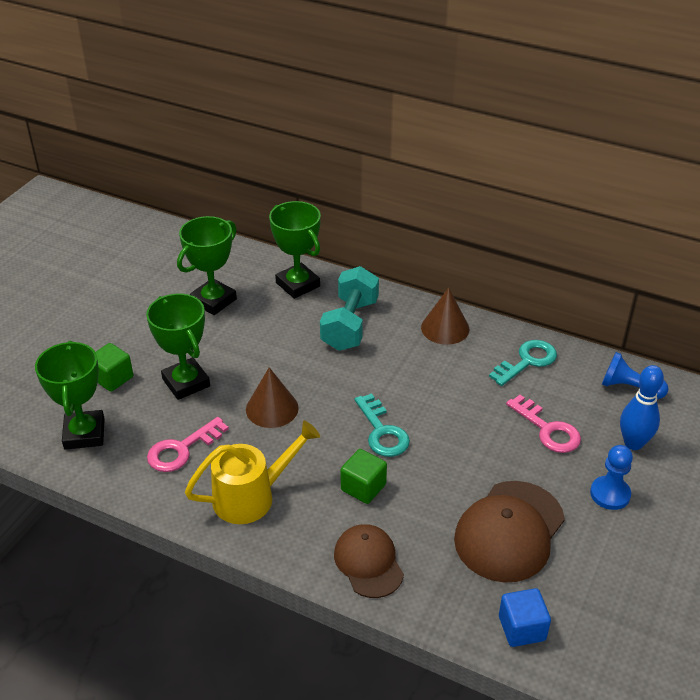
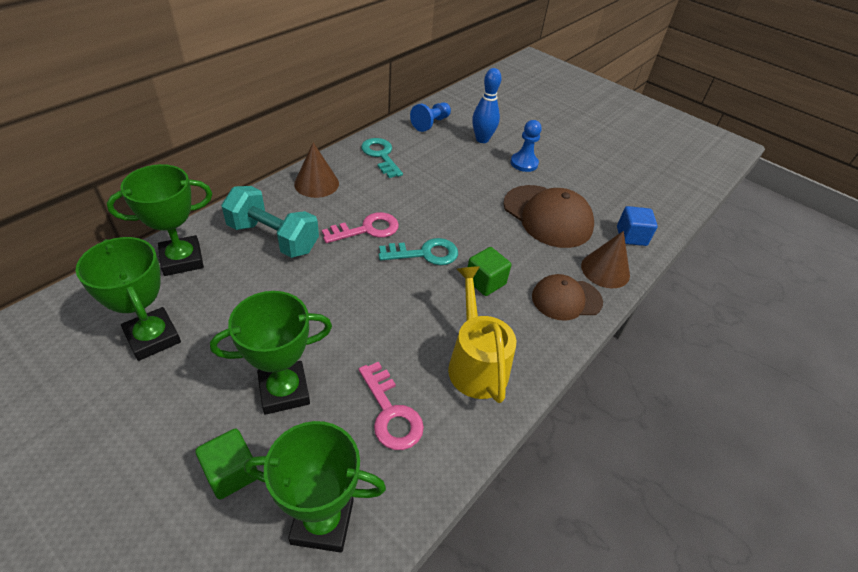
camera: 80 degrees left, 5 degrees up
brown cone [246,367,299,428] -> brown cone moved to [581,231,630,288]
pink key [506,395,581,453] -> pink key moved to [322,212,399,243]

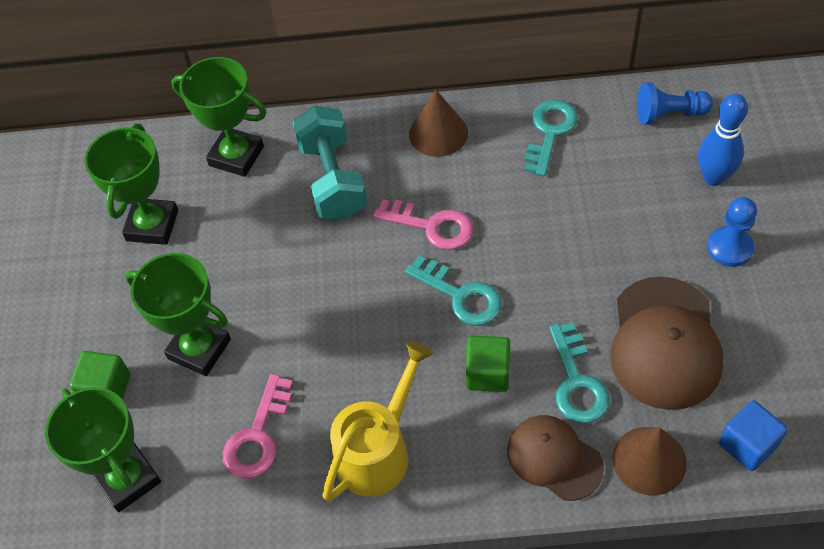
camera: 55 degrees right, 10 degrees up
none -> turquoise key [549,322,610,423]

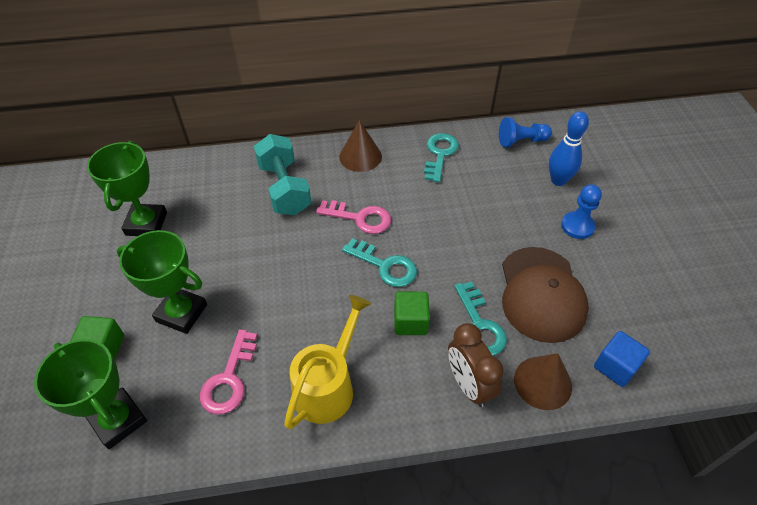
camera: 10 degrees left, 5 degrees down
green trophy [171,57,266,177] -> none
brown cap [507,415,604,501] -> brown clock [448,323,504,407]

